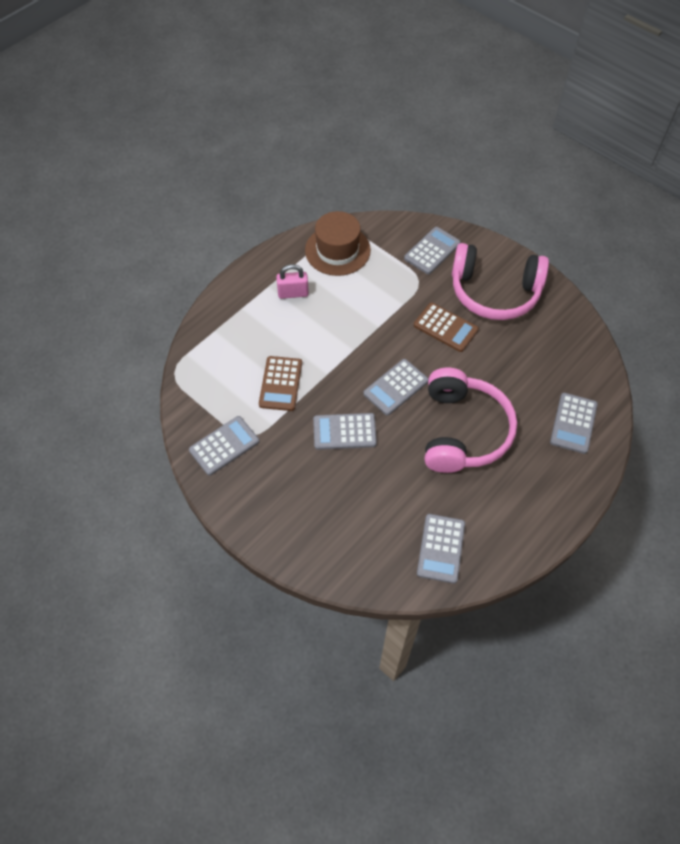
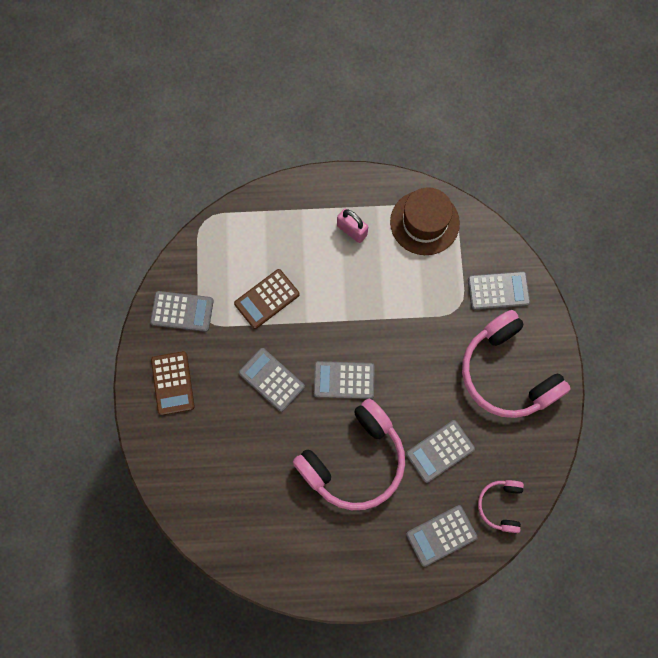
camera: 45 degrees right, 15 degrees up
brown calculator [414,303,479,352] -> brown calculator moved to [151,351,195,415]
grey calculator [417,514,465,584] -> grey calculator moved to [406,420,475,483]
none -> pink headphones [478,480,524,533]

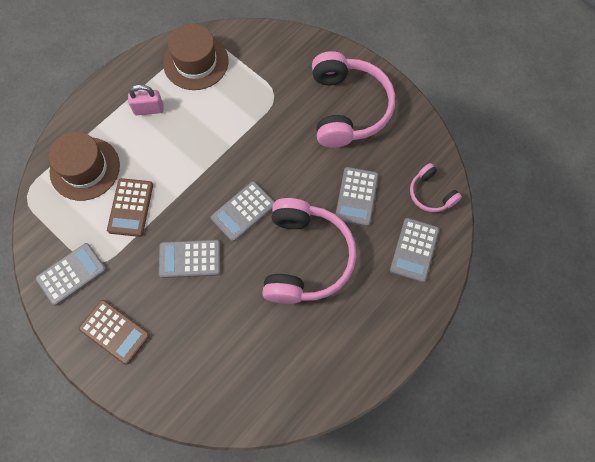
camera: 45 degrees left, 5 degrees down
pink headphones [462,310,570,418] -> pink headphones turned 105 degrees counterclockwise [312,51,395,148]
grey calculator [468,271,530,310] -> none
none -> brown hat [49,132,120,201]

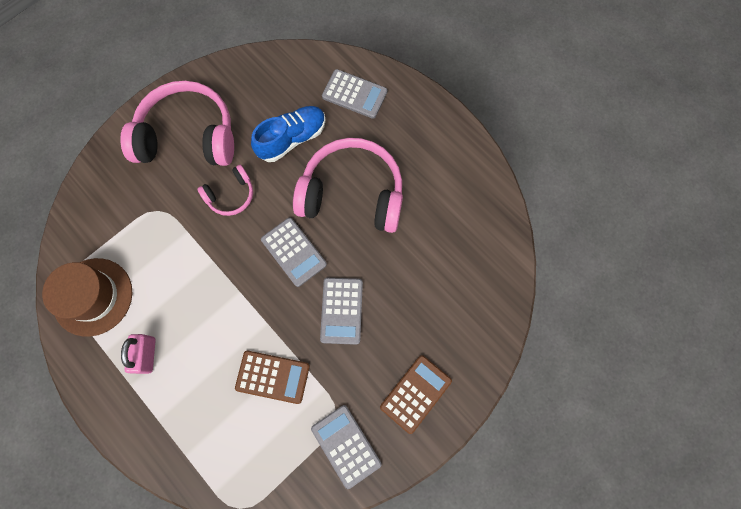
camera: 85 degrees left, 5 degrees up
brown hat [49,132,120,201] -> none
grey calculator [336,167,378,226] -> blue shoe [251,106,326,162]
pink headphones [410,163,462,212] -> pink headphones moved to [198,165,253,216]

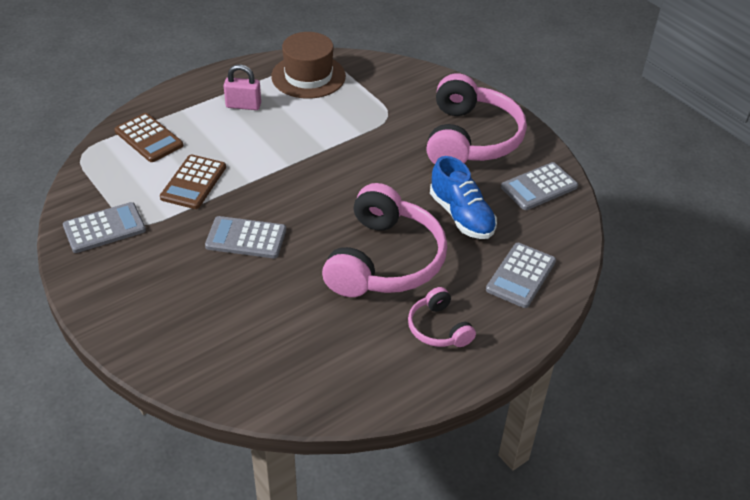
camera: 95 degrees right, 30 degrees down
pink headphones [198,165,253,216] -> pink headphones moved to [408,287,476,347]
grey calculator [261,218,327,287] -> grey calculator moved to [501,162,578,210]
brown calculator [380,355,452,434] -> brown calculator moved to [114,113,183,162]

